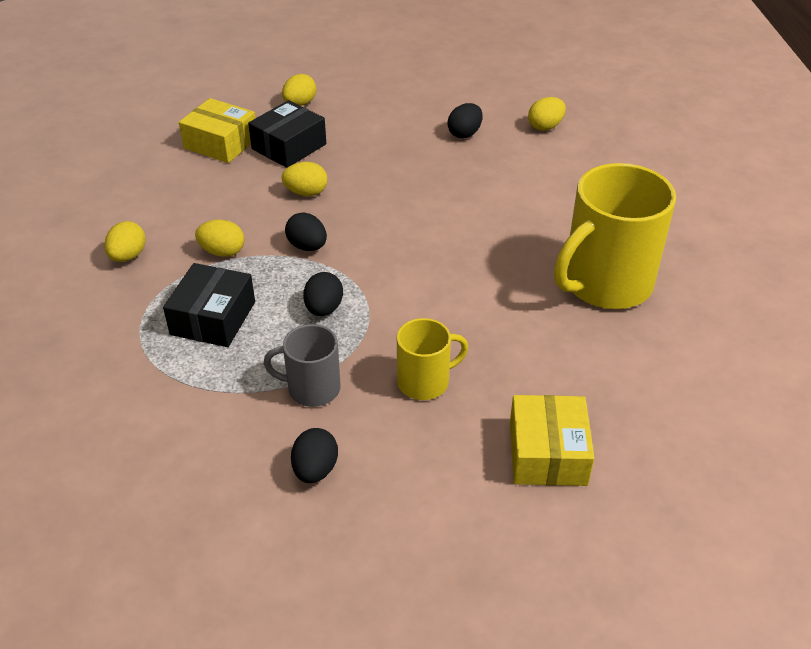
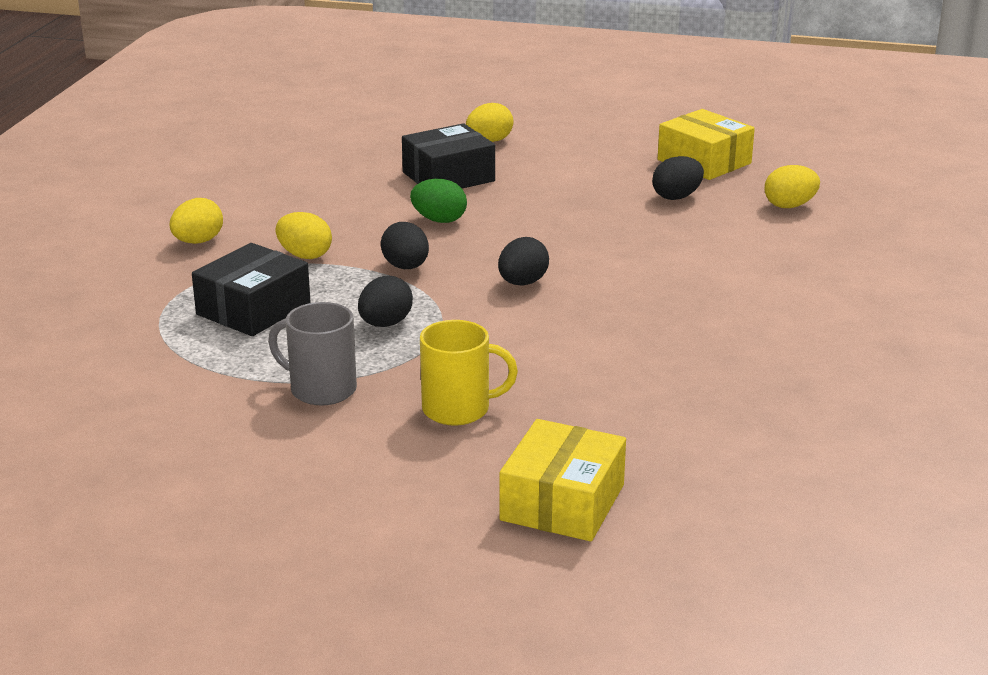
camera: 20 degrees right, 15 degrees down
yellow box [179,98,255,163] -> yellow box moved to [658,109,755,180]
yellow egg [281,162,328,196] -> green egg [410,179,467,223]
black egg [291,428,338,483] -> black egg moved to [498,237,549,286]
yellow mug [554,163,676,309] -> none

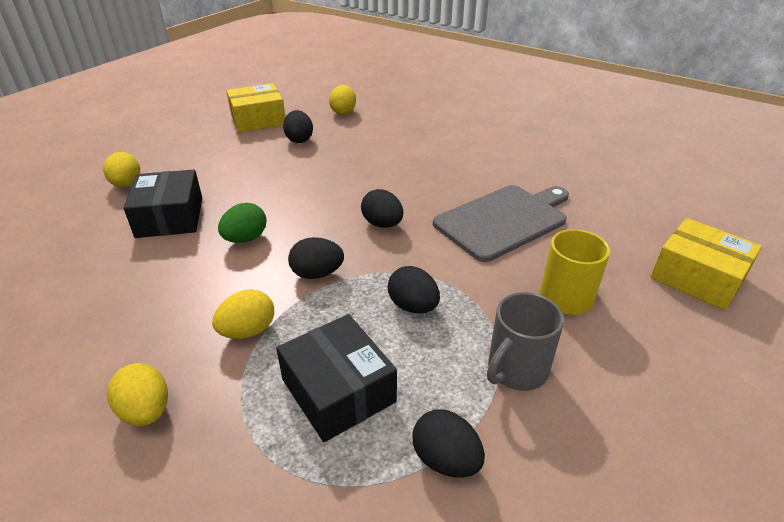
camera: 70 degrees left, 10 degrees up
none -> black egg [412,409,485,478]
none -> grey cutting board [433,185,569,262]

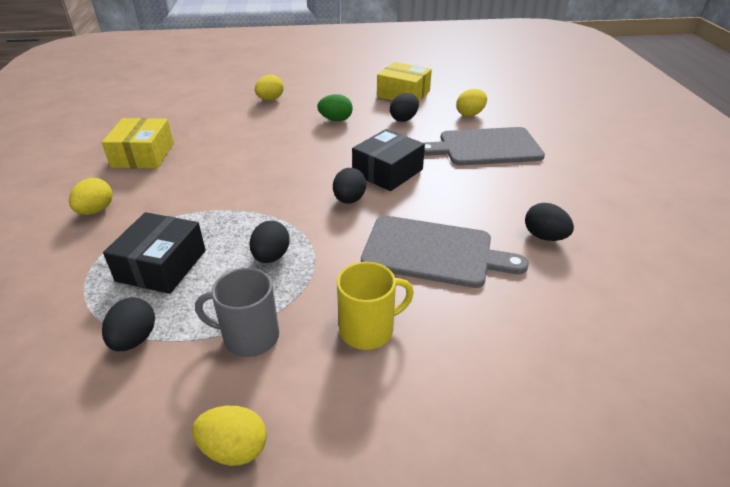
camera: 50 degrees right, 0 degrees up
black box [124,170,202,238] -> black box moved to [352,129,425,191]
yellow egg [212,289,274,339] -> yellow egg moved to [192,406,267,466]
green egg [218,203,267,243] -> green egg moved to [317,94,353,121]
black egg [288,237,344,279] -> black egg moved to [525,203,574,241]
yellow box [651,218,762,311] -> yellow box moved to [102,118,174,169]
none -> grey cutting board [424,127,545,166]

